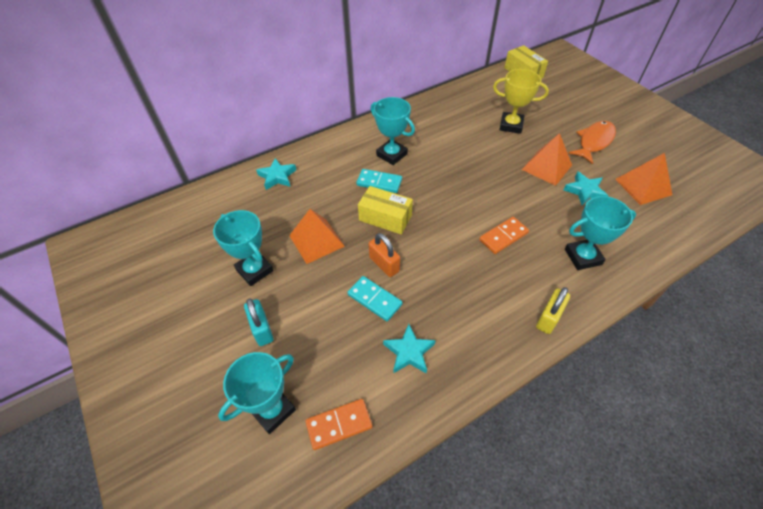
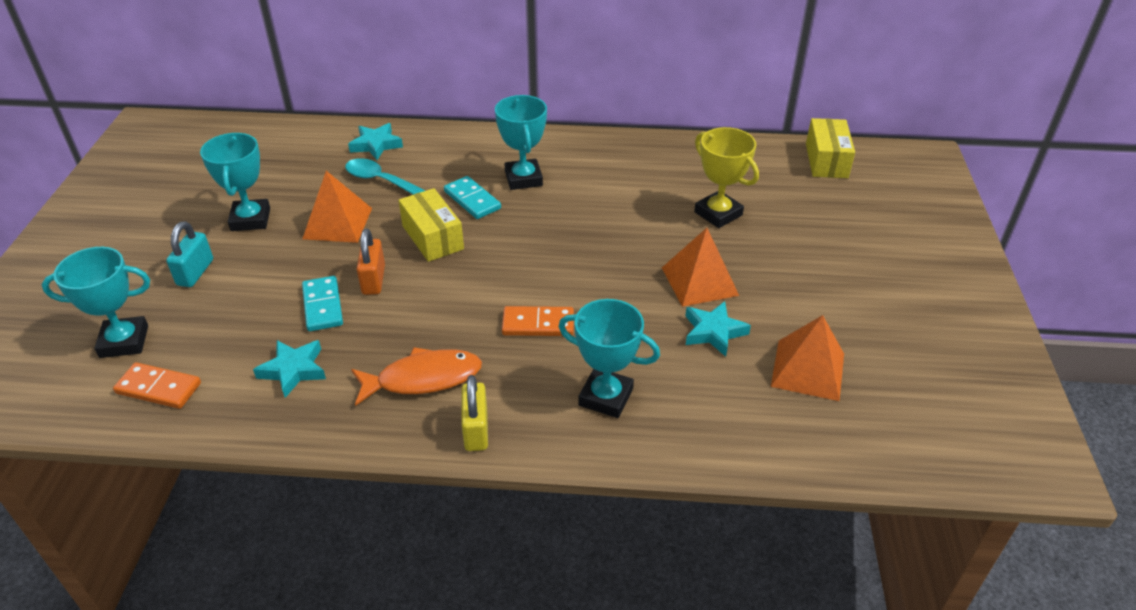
camera: 35 degrees right, 10 degrees down
yellow padlock [536,287,570,334] -> yellow padlock turned 75 degrees counterclockwise [461,375,488,451]
orange fish [569,121,616,164] -> orange fish moved to [351,347,482,406]
none -> turquoise spoon [345,158,425,194]

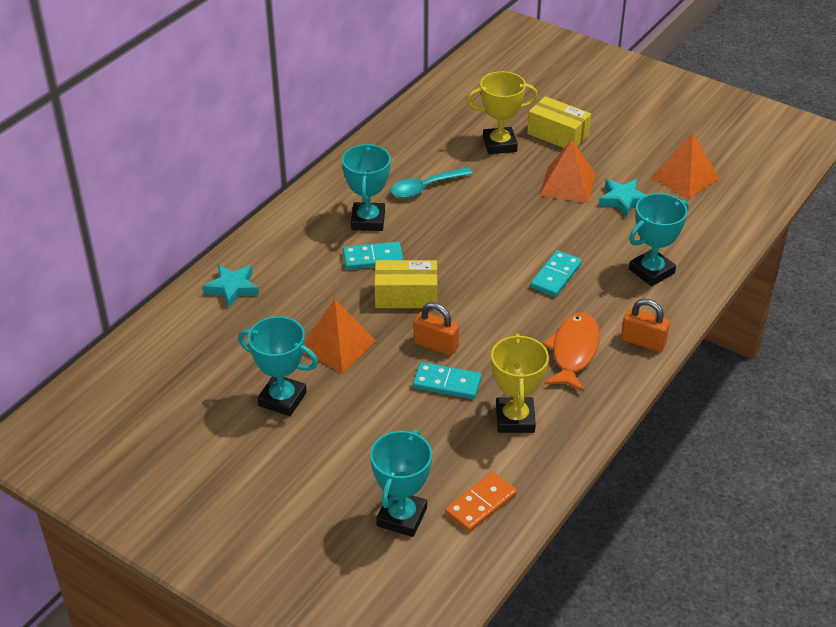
camera: 60 degrees left, 0 degrees up
turquoise padlock [166,221,213,287] -> none
turquoise star [253,340,326,398] -> yellow trophy [491,334,549,433]
turquoise spoon [345,158,425,194] -> turquoise spoon moved to [391,167,473,198]
yellow padlock [461,375,488,451] -> orange padlock [621,299,670,352]
turquoise trophy [495,95,547,190] -> turquoise trophy turned 75 degrees clockwise [342,144,391,231]
orange domino [502,306,574,336] -> turquoise domino [530,250,582,297]
yellow box [806,118,855,178] -> yellow box moved to [527,96,591,148]

